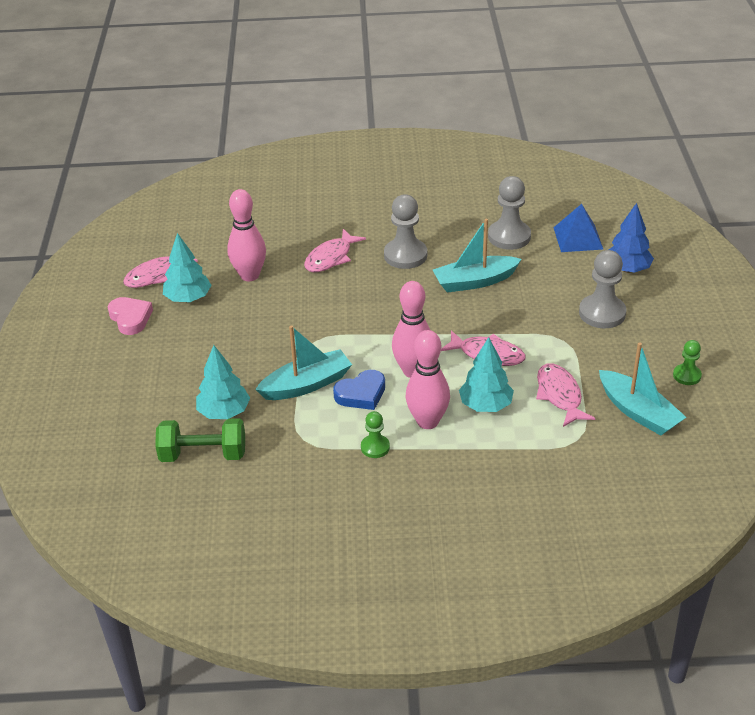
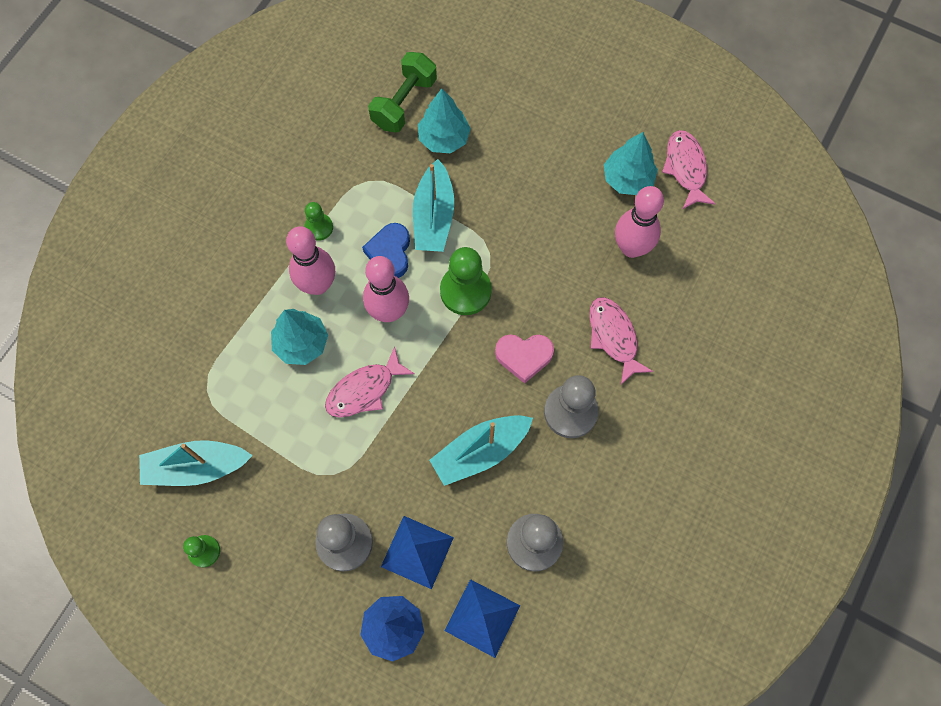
camera: 120 degrees right, 30 degrees up
pink heart [108,297,153,335] -> pink heart moved to [495,334,554,384]
turquoise boat [433,219,522,293] -> turquoise boat turned 135 degrees counterclockwise [429,415,533,486]
pink fish [536,363,596,427] -> none
none -> blue pyramid [381,516,454,589]
none -> green pawn [440,247,492,315]

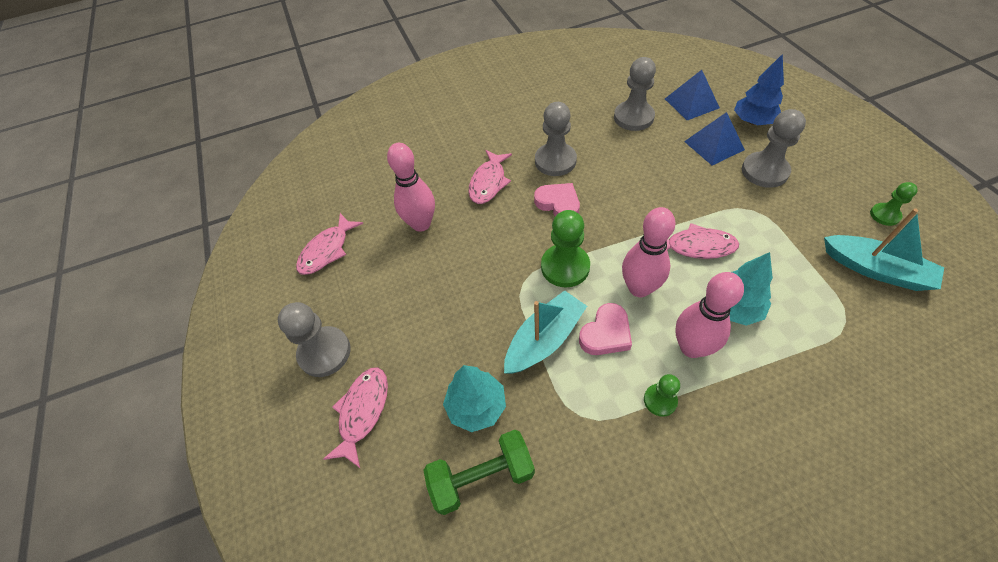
camera: 135 degrees left, 15 degrees down
blue heart [362,223,410,278] -> pink heart [579,303,632,355]
turquoise boat [429,415,533,486] -> none
turquoise tree [604,132,658,195] -> none
none -> grey pawn [278,302,351,377]
none -> pink fish [323,367,388,468]

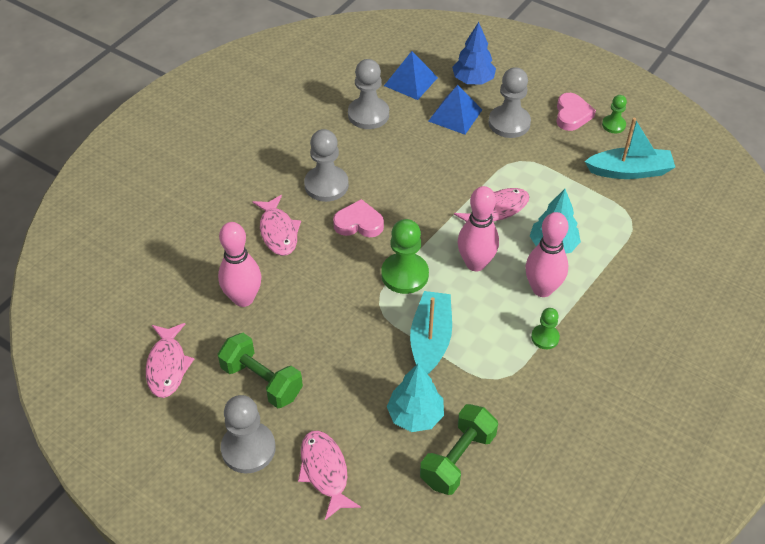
camera: 40 degrees left, 5 degrees down
pink heart [579,303,632,355] -> pink heart moved to [556,93,596,131]
none -> green dumbbell [218,333,303,408]

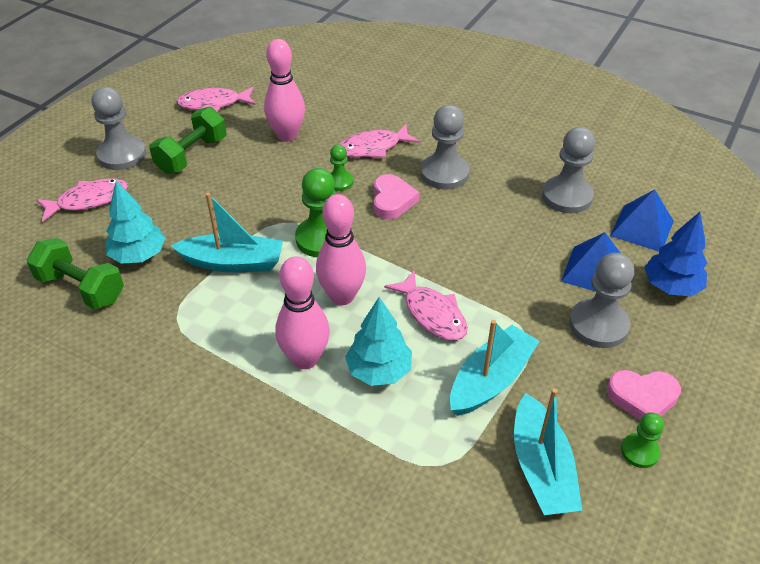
camera: 85 degrees right, 5 degrees down
green pawn [531,308,560,349] -> green pawn moved to [330,145,353,191]
none -> turquoise boat [450,320,540,416]

